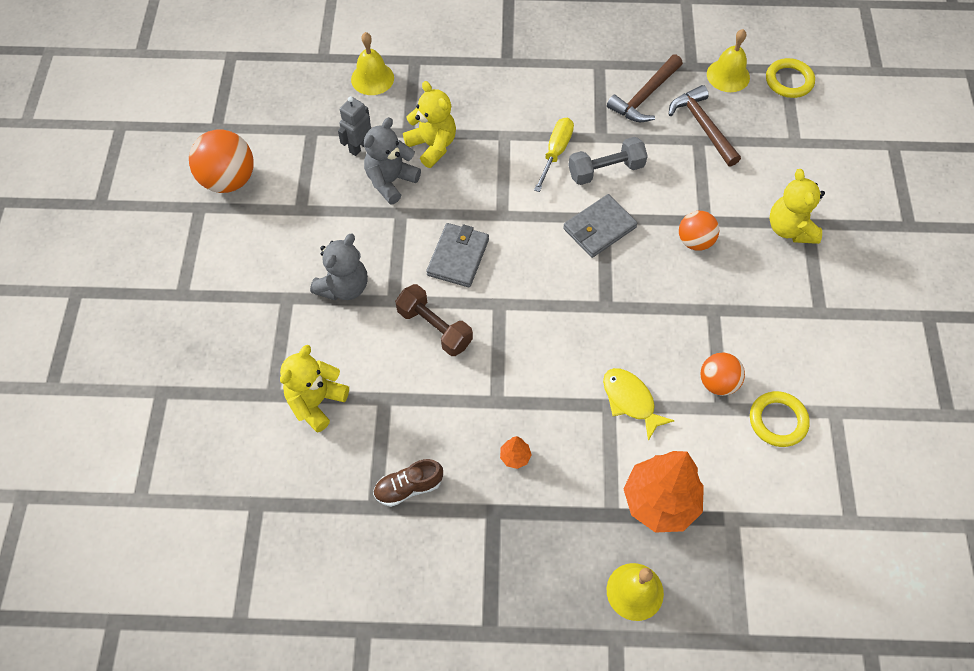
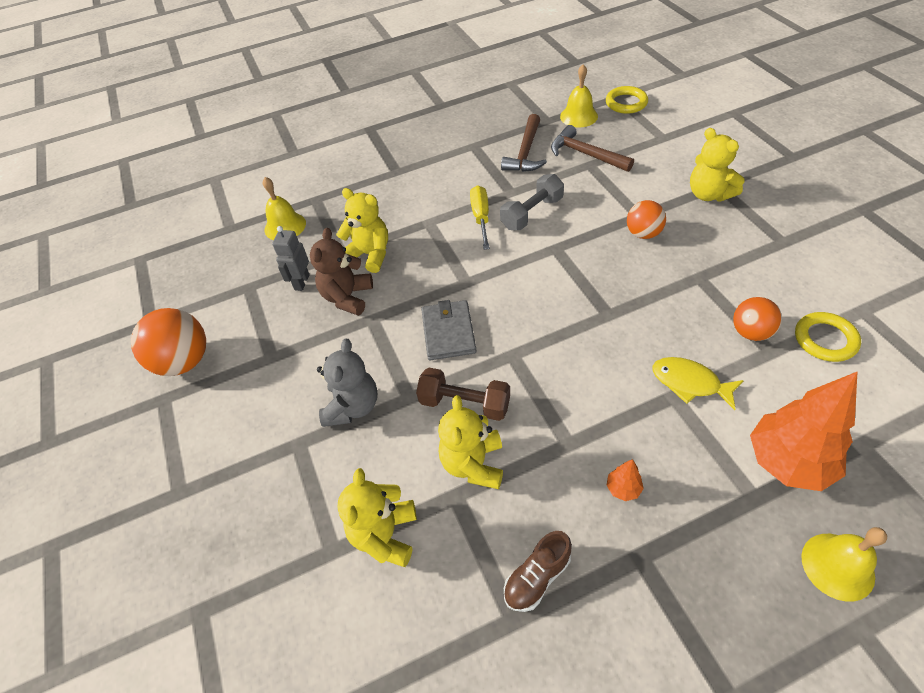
camera: 20 degrees left, 10 degrees down
grey teddy bear [364,117,421,205] -> brown teddy bear [310,228,373,316]
grey wallet [563,194,638,258] -> none
none -> yellow teddy bear [438,395,503,489]

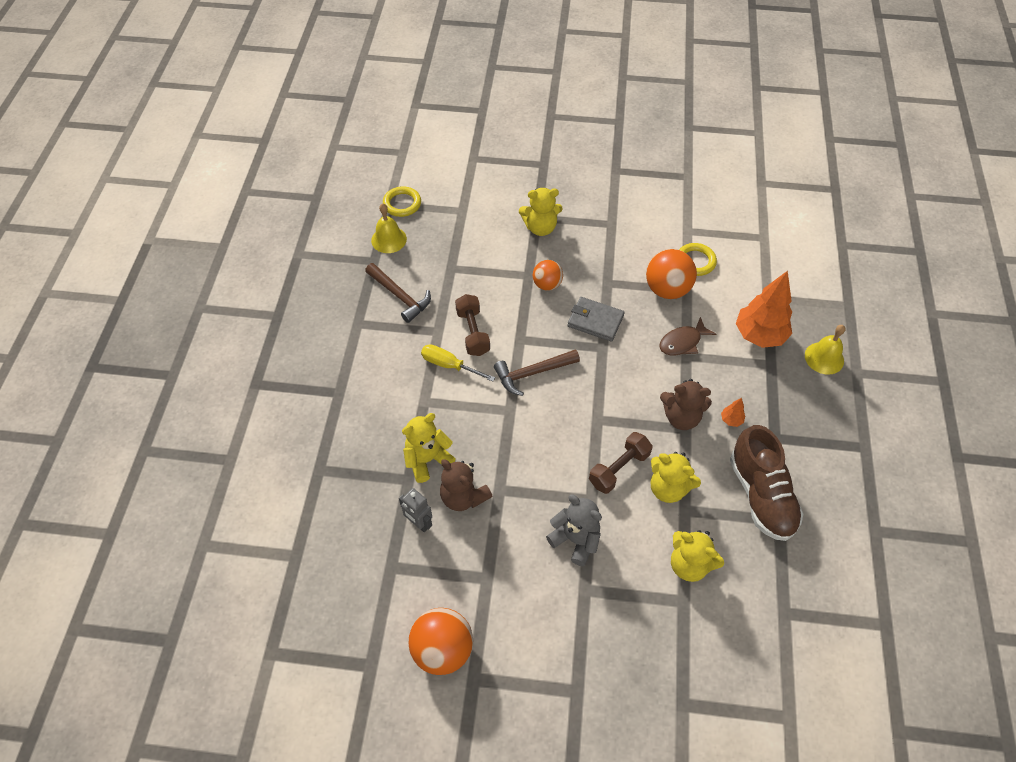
camera: 65 degrees left, 5 degrees up
yellow bell [263,177,306,240] -> none
grey wallet [421,300,476,360] -> grey wallet moved to [568,297,625,342]
grey dumbbell [500,174,564,230] -> brown dumbbell [455,294,490,356]
brown shoe [504,531,572,612] -> brown shoe [730,425,803,541], size x1.95
brown hammer [551,125,634,172] -> brown hammer moved to [494,349,580,396]
yellow fish [652,357,744,410] -> brown fish [659,317,716,355]
orange ball [733,297,782,341] -> orange ball [646,249,697,299], size x1.61
none -> brown teddy bear [660,379,712,430]

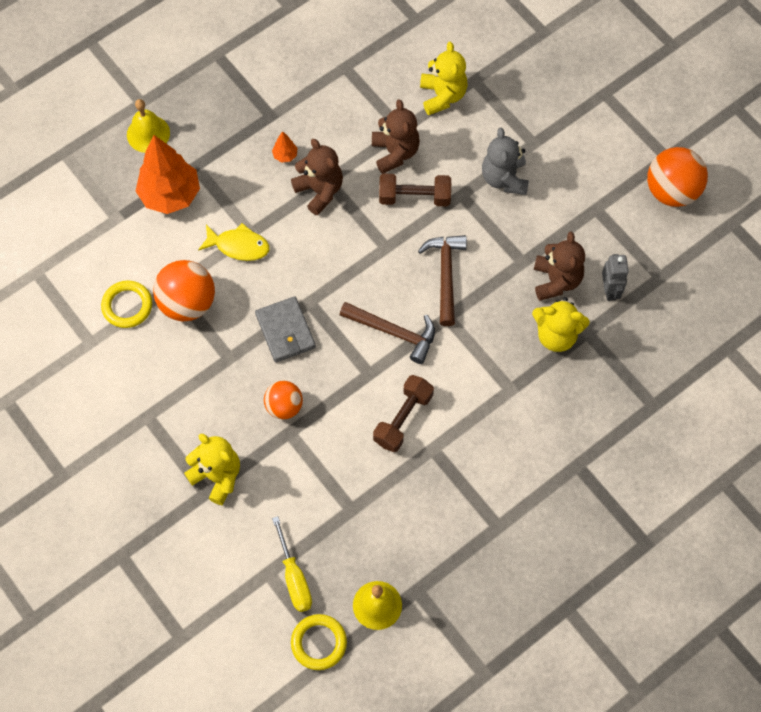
camera: 135 degrees left, 10 degrees up
brown hammer [365,263,431,323] -> brown hammer moved to [418,235,467,326]
yellow screwdriver [421,344,495,382] -> yellow screwdriver moved to [272,516,312,612]
yellow teddy bear [651,452,701,503] -> brown teddy bear [372,99,420,174]
brown fish [659,317,716,355] -> yellow fish [198,223,270,261]
brown shoe [730,425,803,541] -> none

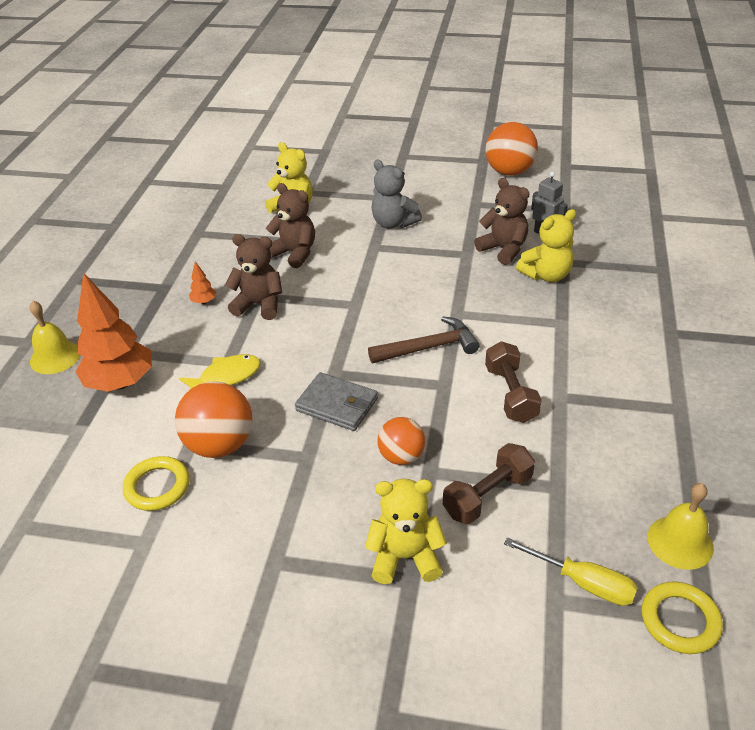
camera: 40 degrees left, 25 degrees down
brown dumbbell [379,174,451,206] -> brown dumbbell moved to [443,443,535,524]
brown hammer [418,235,467,326] -> none

